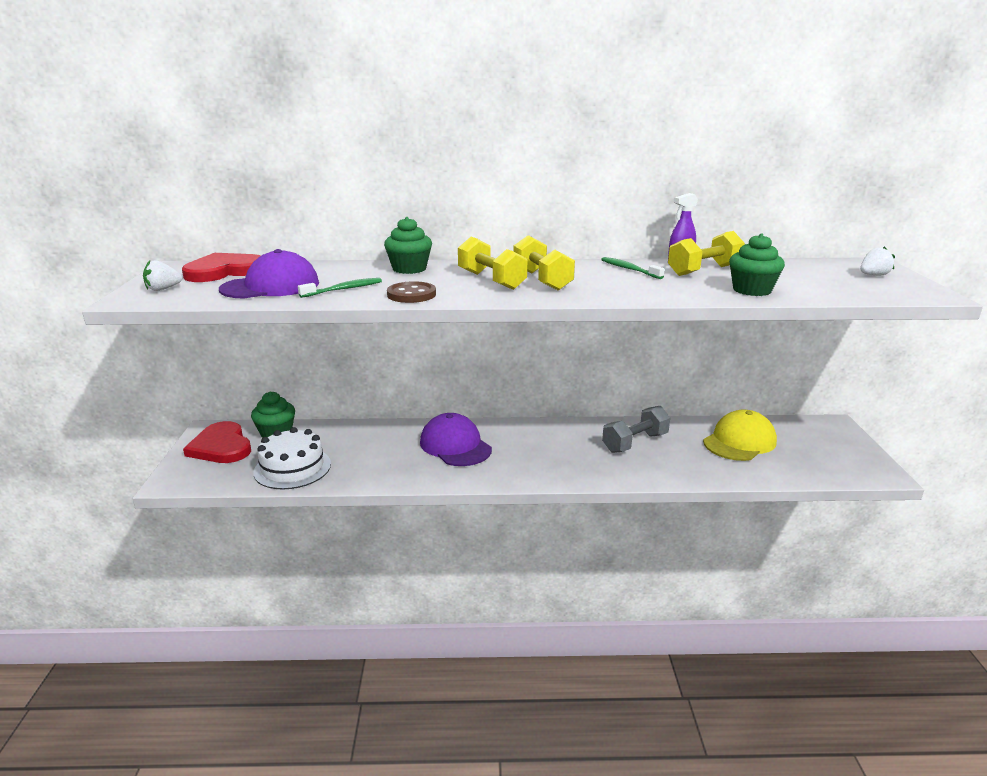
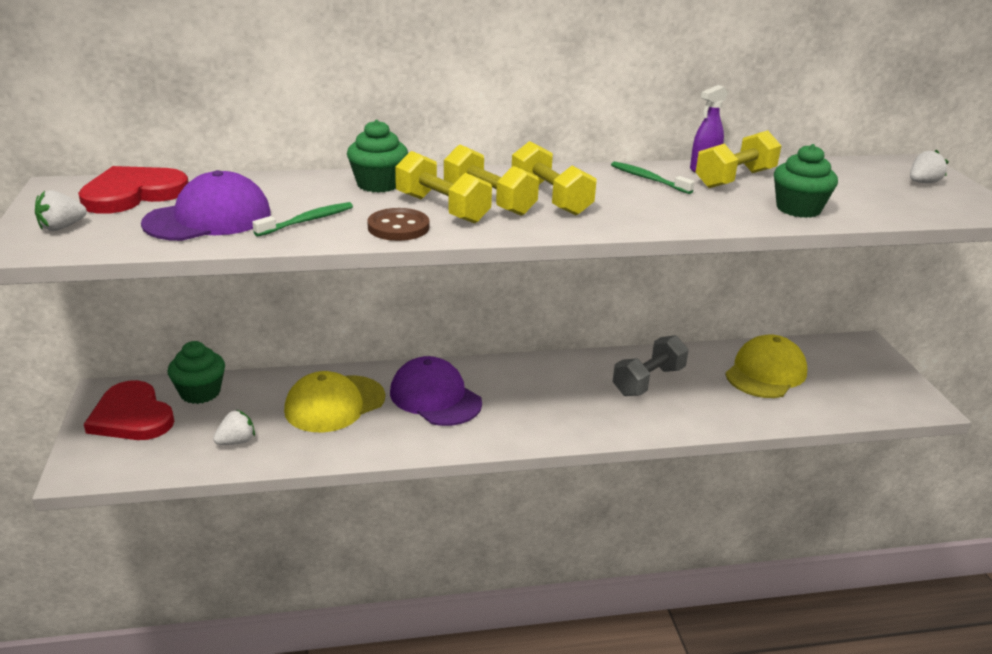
camera: 10 degrees left, 5 degrees up
white cake [254,427,331,489] -> white strawberry [213,410,255,445]
none -> yellow cap [284,371,385,432]
none -> yellow dumbbell [395,151,492,224]

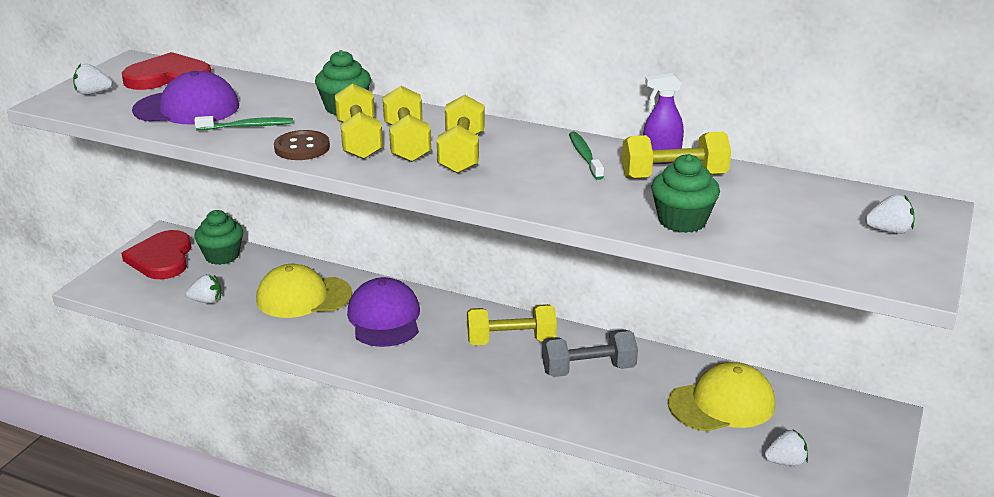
camera: 35 degrees right, 0 degrees up
none -> yellow dumbbell [467,304,557,345]
none -> white strawberry [764,429,808,466]

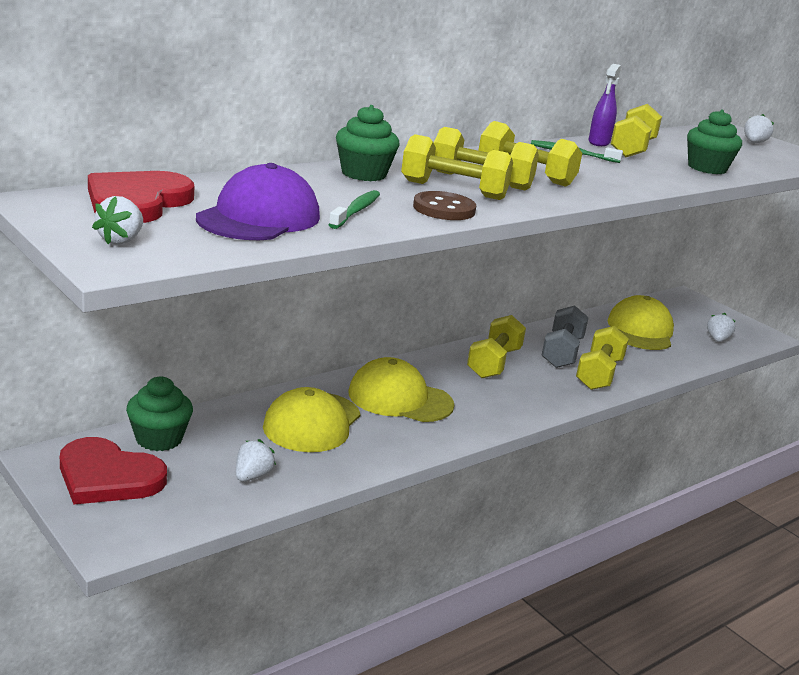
camera: 65 degrees left, 5 degrees down
purple cap [347,277,420,347] -> yellow cap [348,357,454,422]
none -> yellow dumbbell [576,326,629,390]

